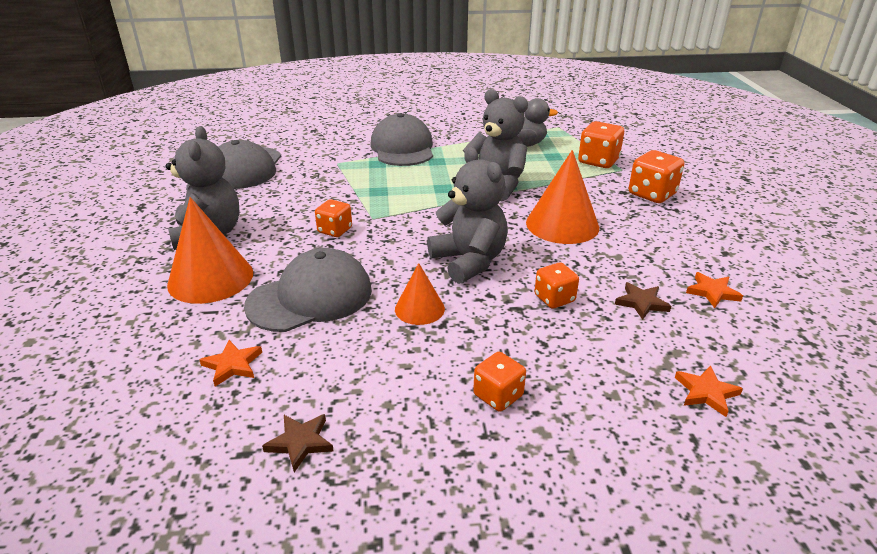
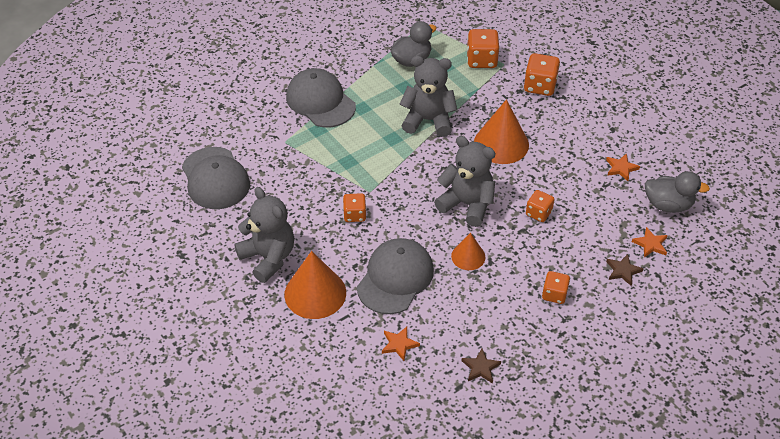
camera: 30 degrees left, 15 degrees up
brown star [615,282,671,320] -> brown star moved to [606,254,644,286]
none -> grey duck [645,171,710,213]

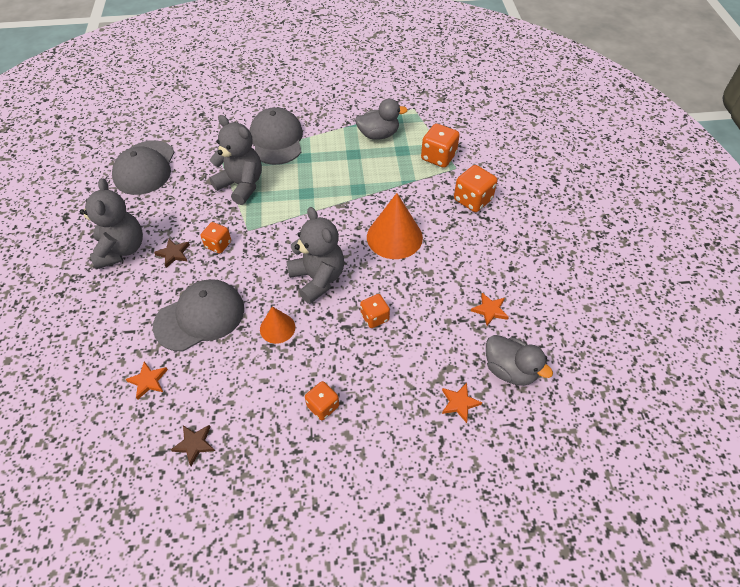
camera: 30 degrees right, 5 degrees up
orange cone [284,251,346,319] -> none
grey teddy bear [400,56,457,137] -> grey teddy bear moved to [209,115,262,205]
brown star [606,254,644,286] -> brown star moved to [154,239,190,268]

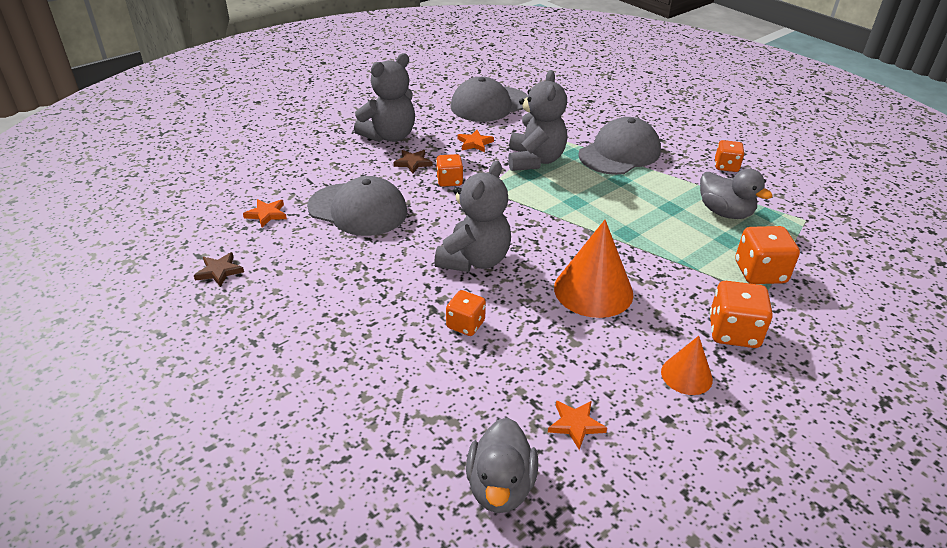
camera: 55 degrees right, 15 degrees down
orange cone [260,306,295,344] -> orange cone moved to [661,336,713,395]
orange dice [305,381,339,420] -> orange dice moved to [715,140,744,172]
orange star [442,383,482,423] -> orange star moved to [458,130,494,152]

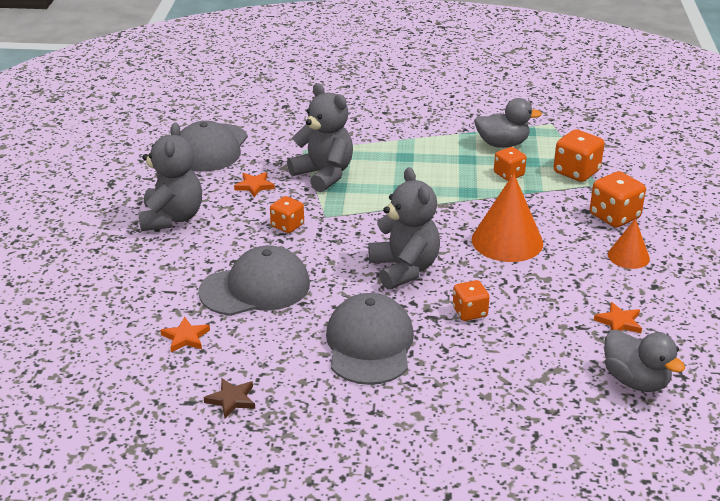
camera: 45 degrees left, 5 degrees down
brown star [393,150,432,174] -> none
grey cap [578,117,661,175] -> grey cap moved to [326,293,414,385]
orange dice [715,140,744,172] -> orange dice moved to [494,147,527,181]

